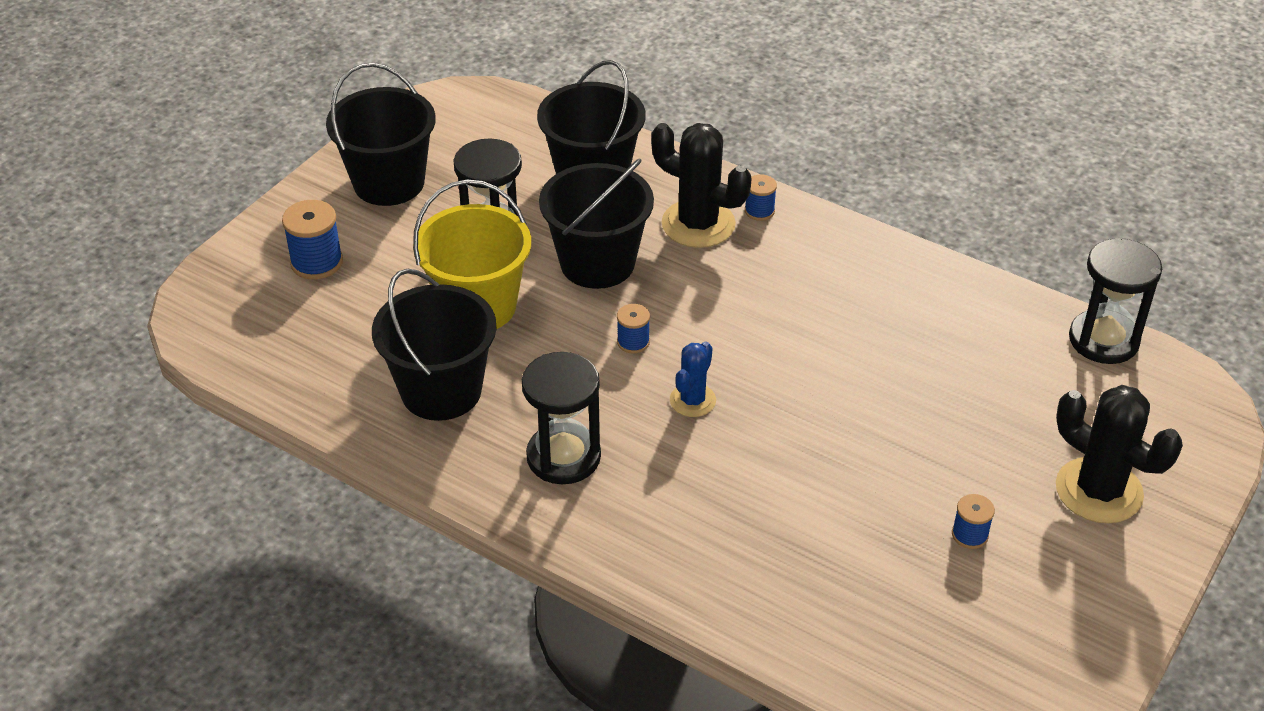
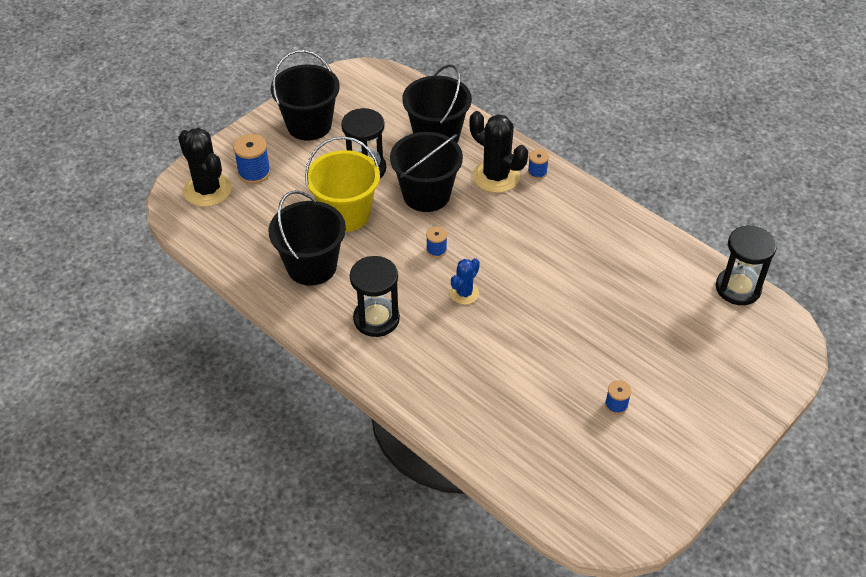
camera: 10 degrees right, 5 degrees up
black cactus [1056,385,1183,523] -> black cactus moved to [178,128,232,207]

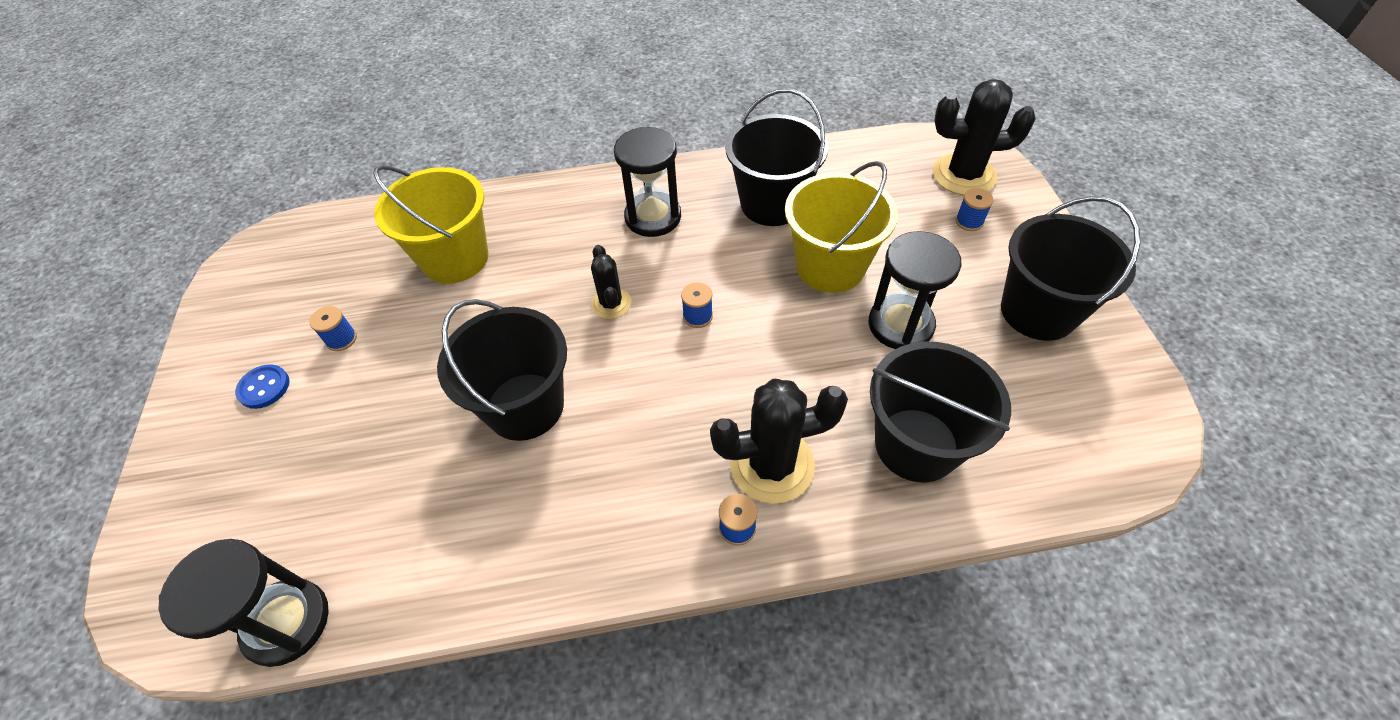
camera: 130 degrees right, 5 degrees up
blue spool [233,134,271,184] -> blue spool [956,188,993,231], size x0.60
black bucket [390,132,463,212] -> black bucket moved to [437,299,567,441]
blue cactus [450,258,480,304] -> black cactus [591,245,631,319]
none -> blue button [235,364,289,409]
none -> yellow bucket [373,165,489,284]

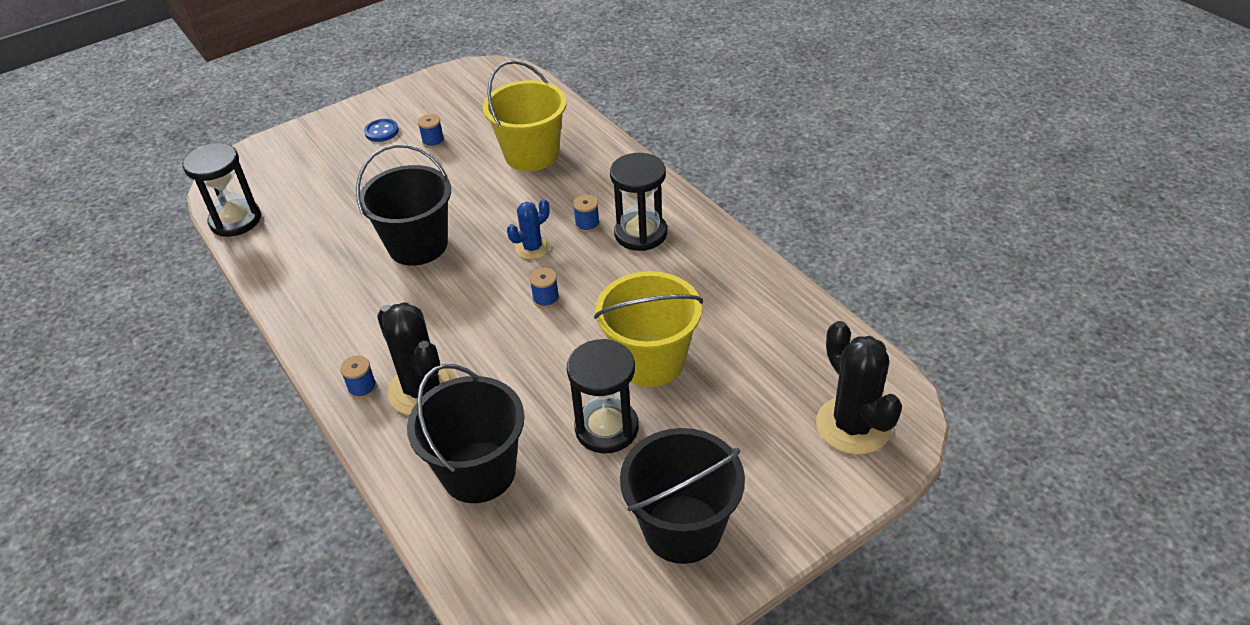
camera: 65 degrees right, 10 degrees down
black cactus [591,245,631,319] -> blue cactus [507,199,550,259]
black bucket [725,89,828,226] -> none
blue spool [956,188,993,231] -> blue spool moved to [573,195,600,233]

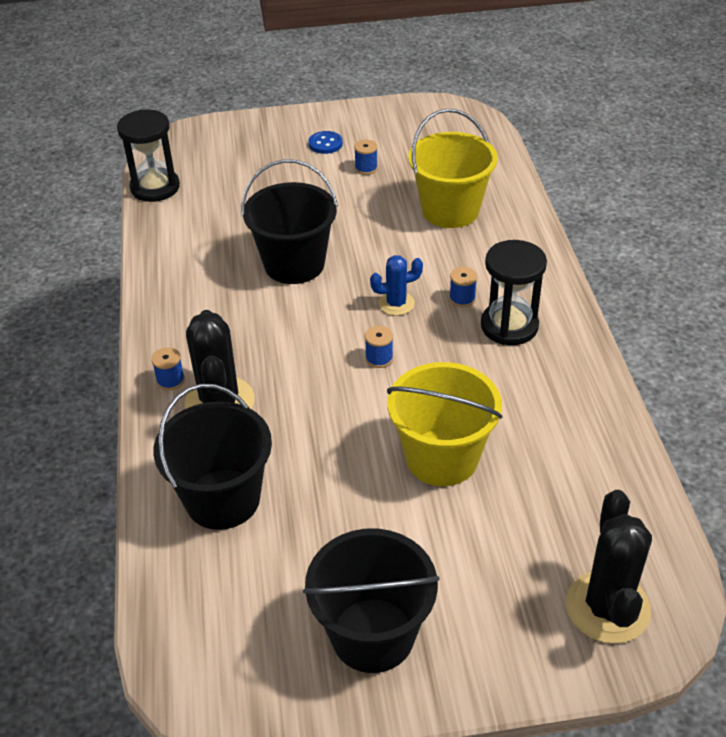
camera: 25 degrees right, 0 degrees up
black hourglass [567,339,639,453] -> none

